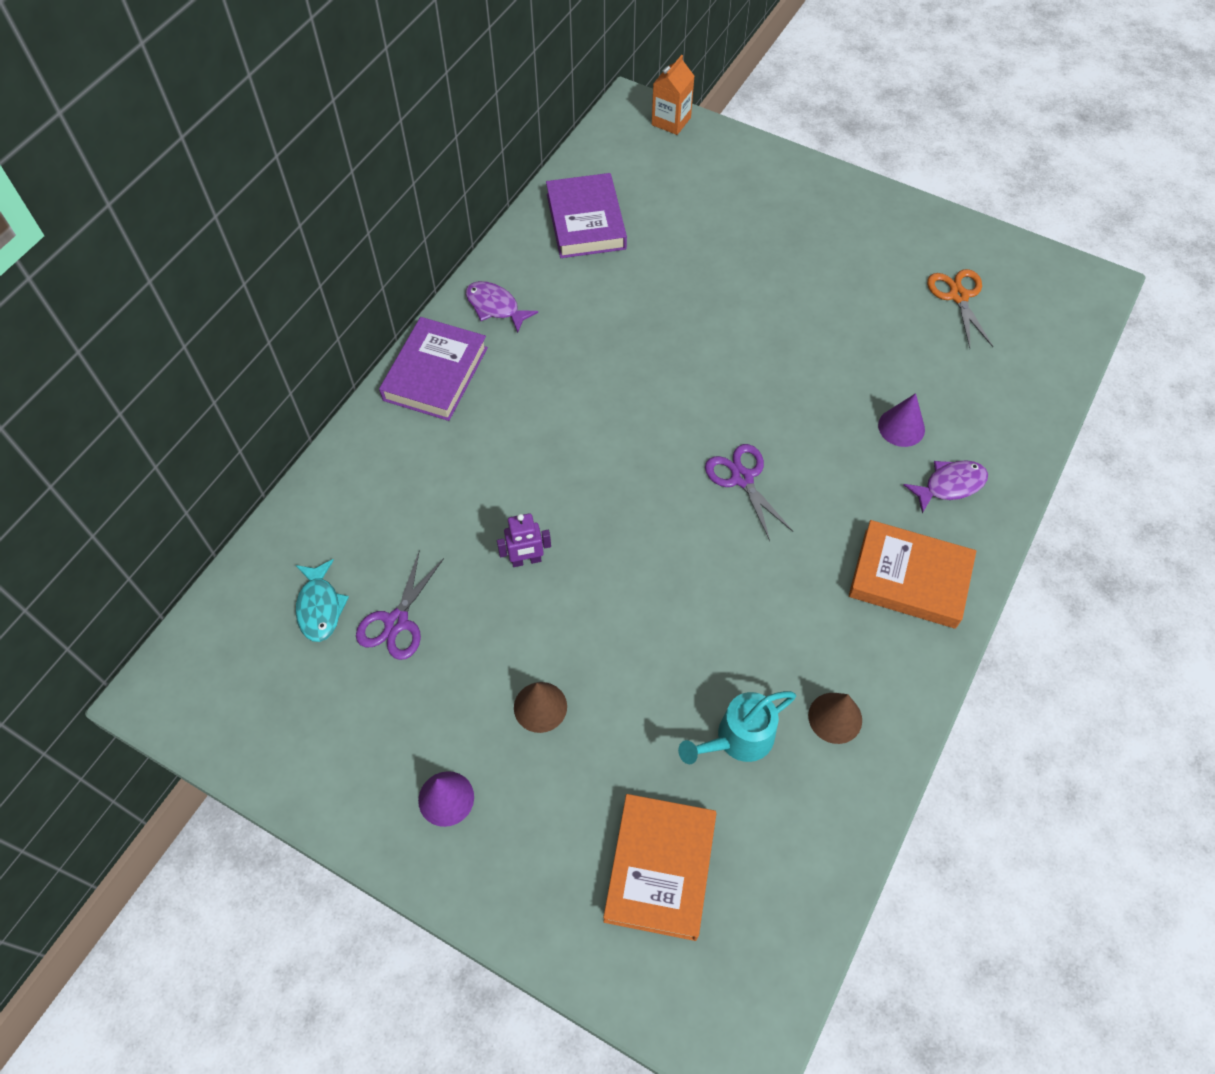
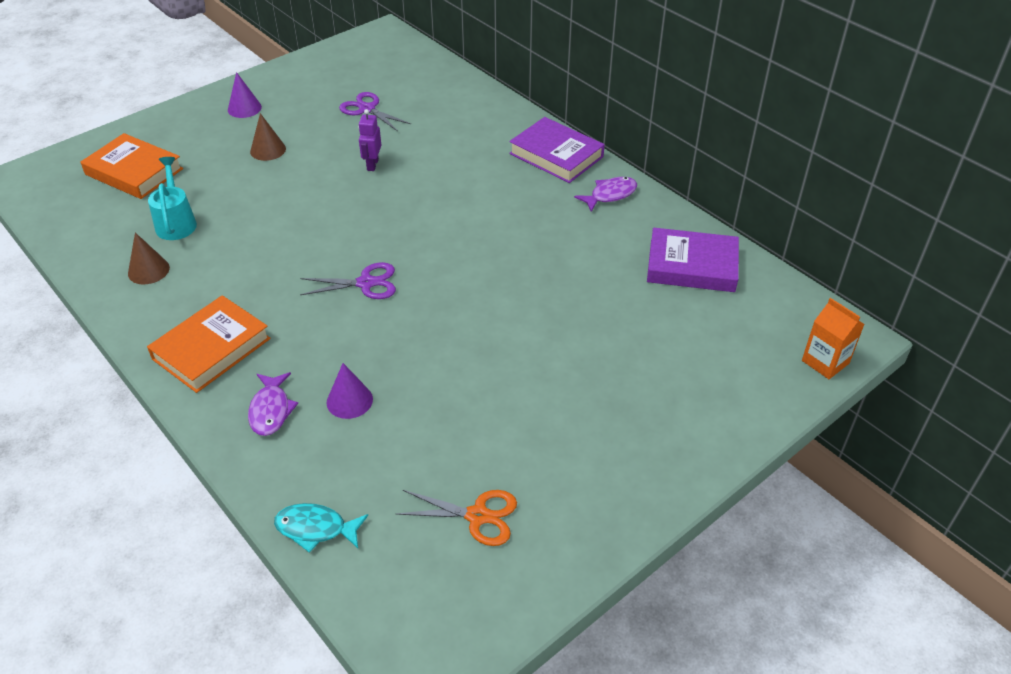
camera: 110 degrees right, 15 degrees down
turquoise fish [296,559,349,642] -> turquoise fish moved to [274,503,368,553]

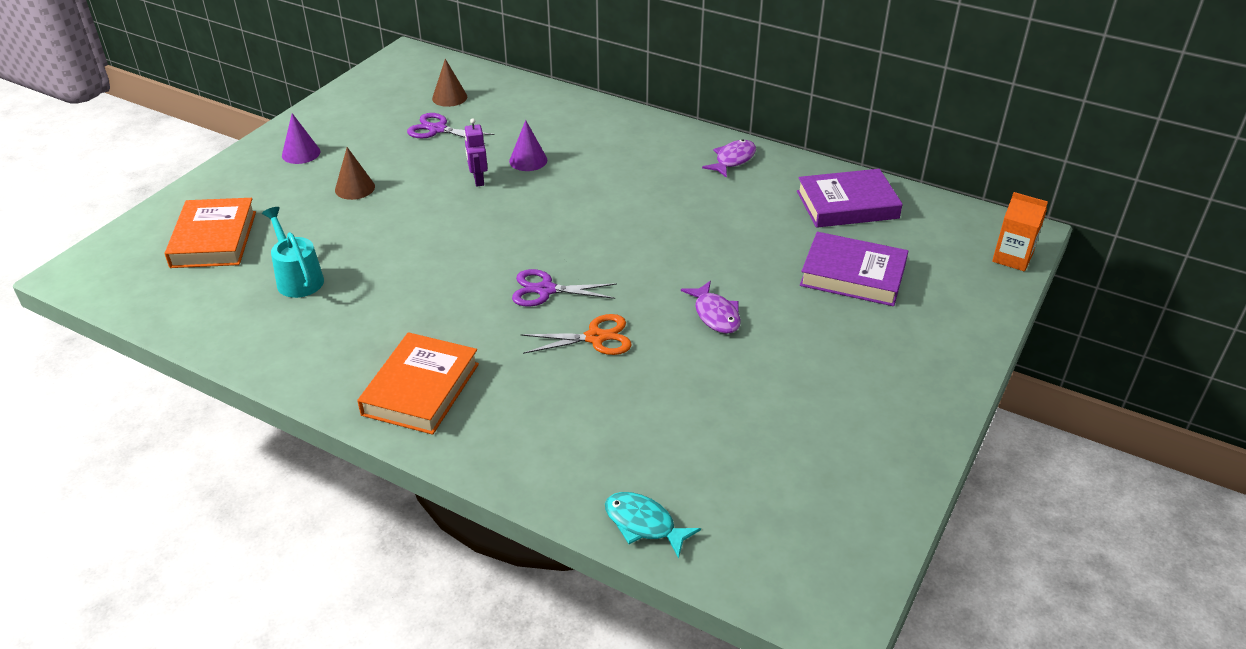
camera: 20 degrees left, 5 degrees down
orange book [81,133,183,199] -> orange book turned 75 degrees clockwise [165,198,256,268]
brown cone [128,232,170,284] -> brown cone moved to [432,59,467,107]
purple fish [248,372,298,436] -> purple fish moved to [681,281,741,334]
turquoise fish [274,503,368,553] -> turquoise fish turned 45 degrees clockwise [605,492,701,558]
purple scissors [300,262,396,299] -> purple scissors turned 150 degrees counterclockwise [512,269,617,307]
purple cone [326,363,373,419] -> purple cone moved to [509,120,547,171]
orange scissors [396,490,517,546] -> orange scissors moved to [520,314,632,355]
purple book [509,117,605,183] -> purple book moved to [800,232,908,306]

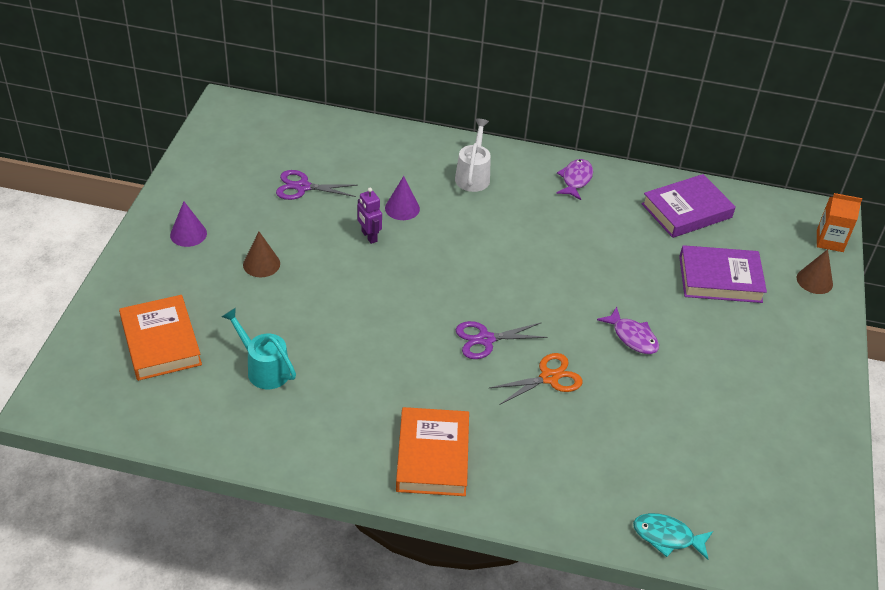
camera: 20 degrees left, 5 degrees up
brown cone [432,59,467,107] -> brown cone moved to [797,249,833,294]
none -> white watering can [455,119,491,192]

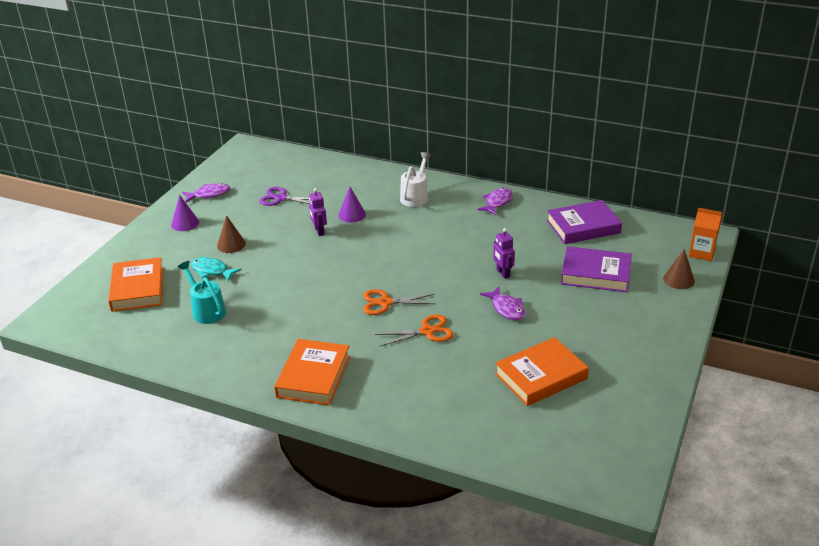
camera: 15 degrees right, 10 degrees down
purple scissors [456,321,548,359] -> orange scissors [363,289,435,315]
turquoise fish [633,513,713,560] -> turquoise fish moved to [191,257,242,281]
none -> purple fish [182,183,230,202]
none -> purple robot [493,228,515,279]
none -> orange book [495,337,589,406]

